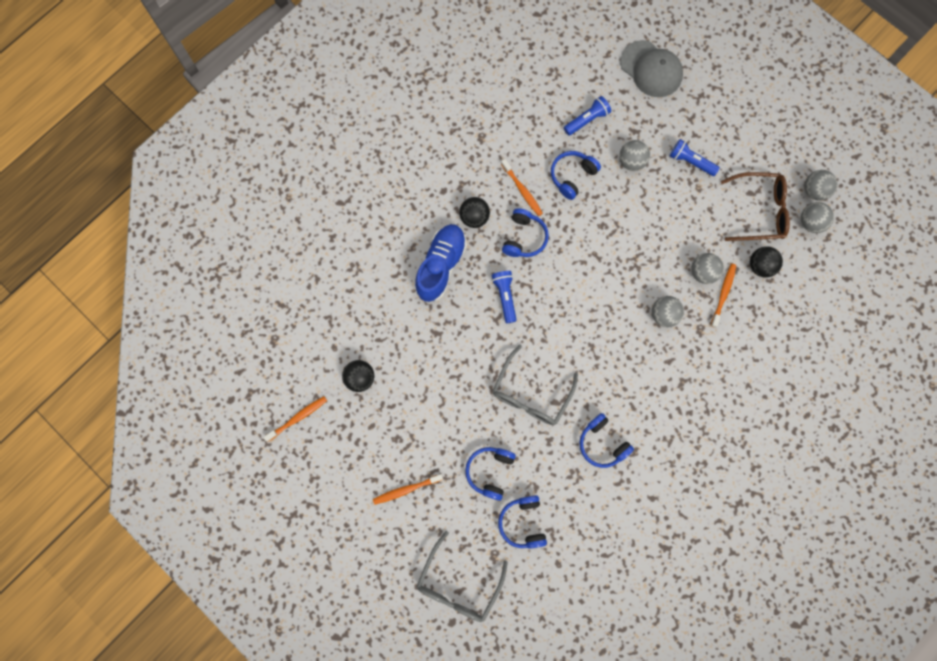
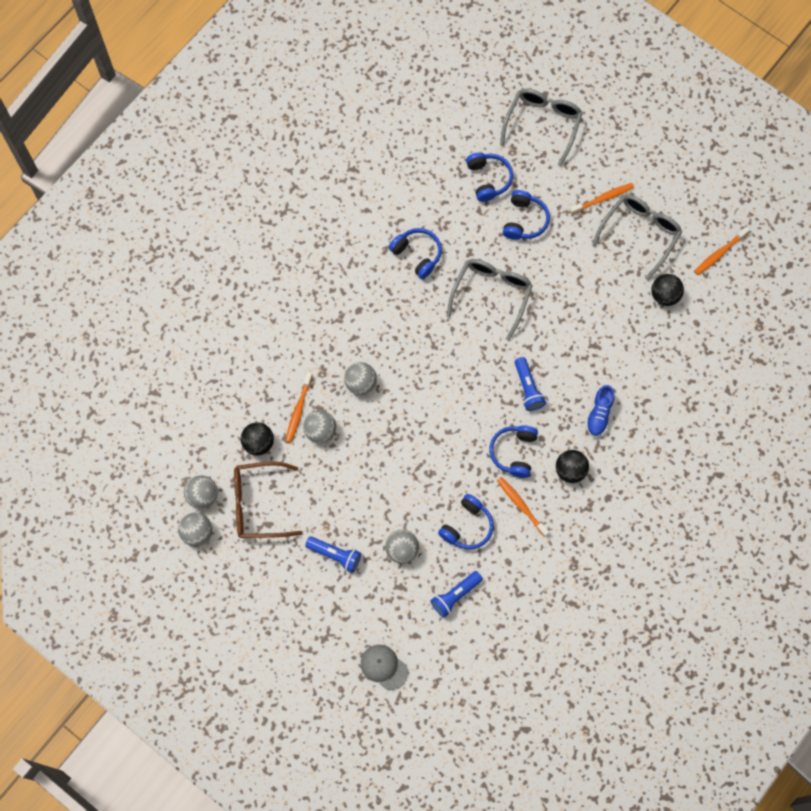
camera: 175 degrees right, 5 degrees down
blue shoe [415,224,467,302] -> blue shoe [586,385,615,437], size x0.58
grey cap [620,40,683,97] -> grey cap [361,645,408,690], size x0.64
none -> grey glasses [592,194,682,280]

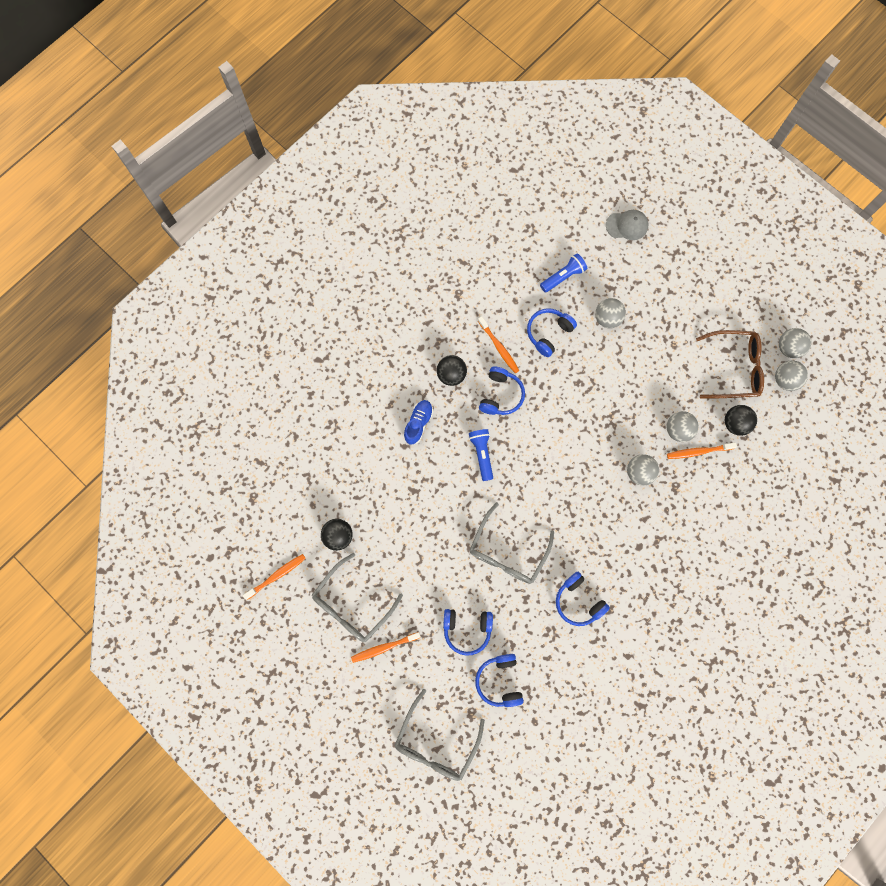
camera: 175 degrees left, 5 degrees up
orange toothbrush [286,372,313,443] -> orange toothbrush turned 120 degrees counterclockwise [667,443,737,459]
blue flashlight [305,536,361,573] -> none
grey cap [361,645,408,690] -> grey cap turned 45 degrees counterclockwise [606,210,648,240]
blue headphones [503,190,550,240] -> blue headphones turned 105 degrees counterclockwise [443,609,493,656]

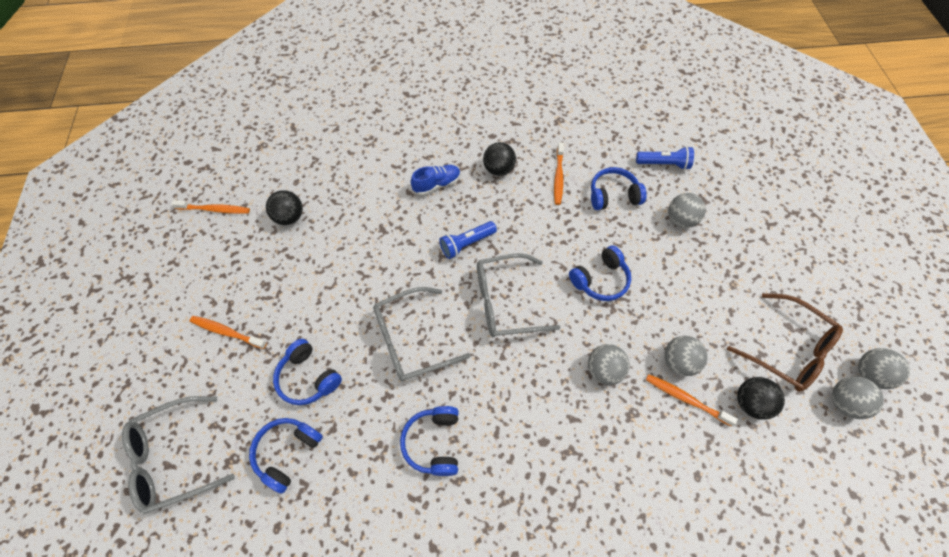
camera: 40 degrees right, 15 degrees down
grey glasses [312,553,403,642] -> grey glasses moved to [477,253,561,337]
blue flashlight [469,429,493,481] -> blue flashlight turned 150 degrees counterclockwise [439,221,497,259]
blue headphones [479,367,525,415] -> blue headphones moved to [569,245,631,301]
grey cap [606,210,648,240] -> none

